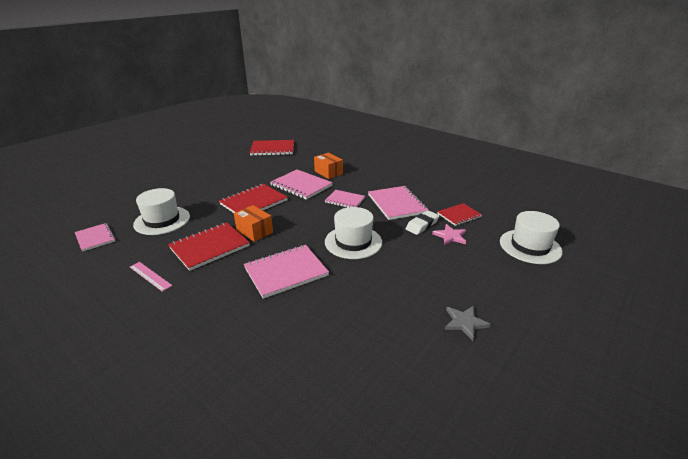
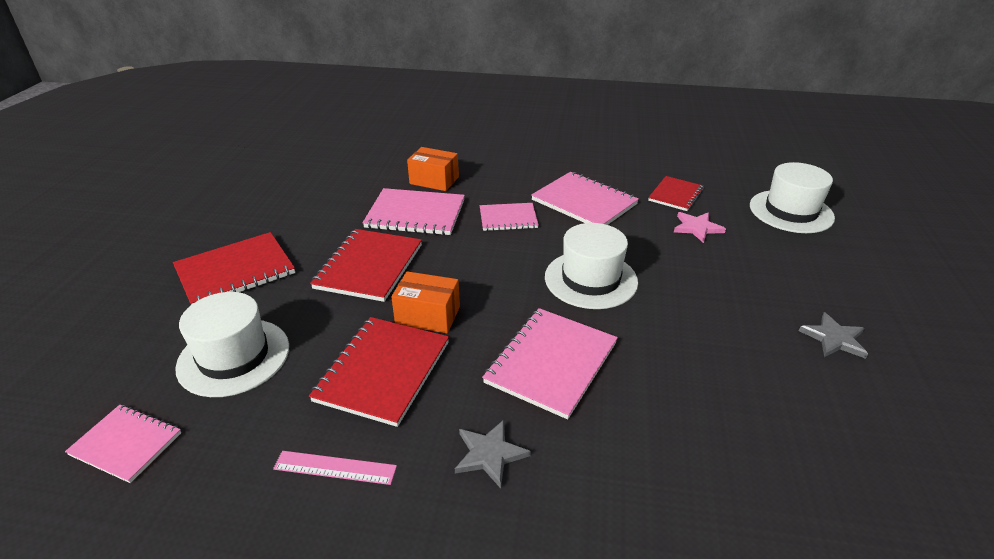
camera: 30 degrees left, 5 degrees up
red notebook [250,140,294,156] -> red notebook moved to [173,232,295,305]
white eraser [406,210,439,235] -> none
none -> grey star [455,420,531,489]

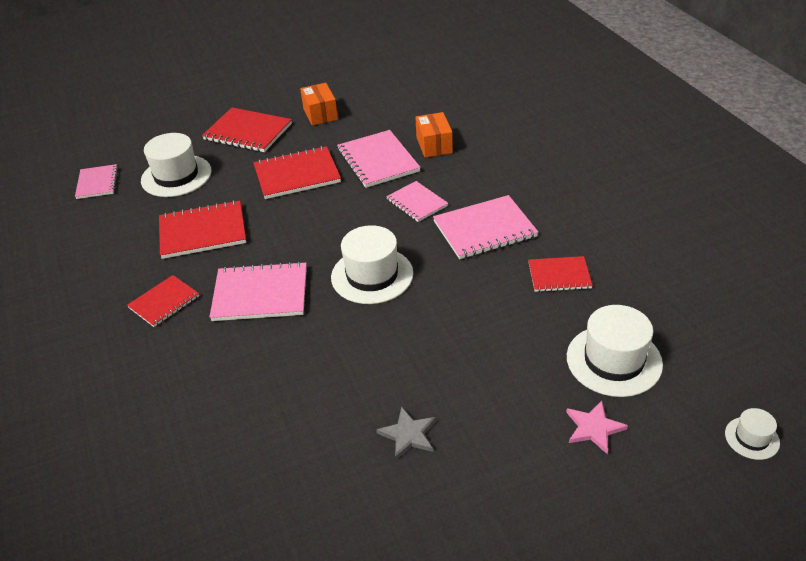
camera: 60 degrees right, 5 degrees up
pink ruler [273,451,397,485] -> none
orange box [391,271,460,333] -> orange box moved to [300,83,338,126]
grey star [455,420,531,489] -> red notebook [127,275,199,327]
pink notebook [531,172,639,225] -> pink notebook turned 60 degrees clockwise [433,195,538,259]
pink star [674,212,726,243] -> pink star moved to [566,401,628,454]
none -> white hat [725,408,780,460]

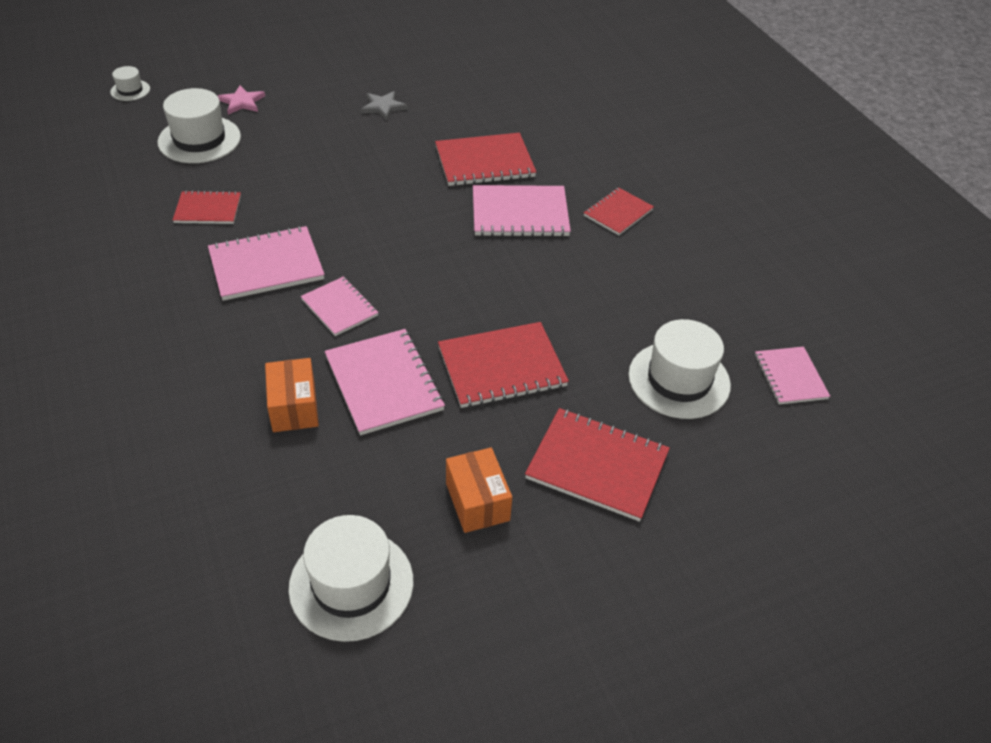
camera: 175 degrees right, 5 degrees up
red notebook [159,200,246,259] -> red notebook moved to [435,133,536,186]
white hat [331,225,413,304] -> white hat moved to [289,515,413,642]

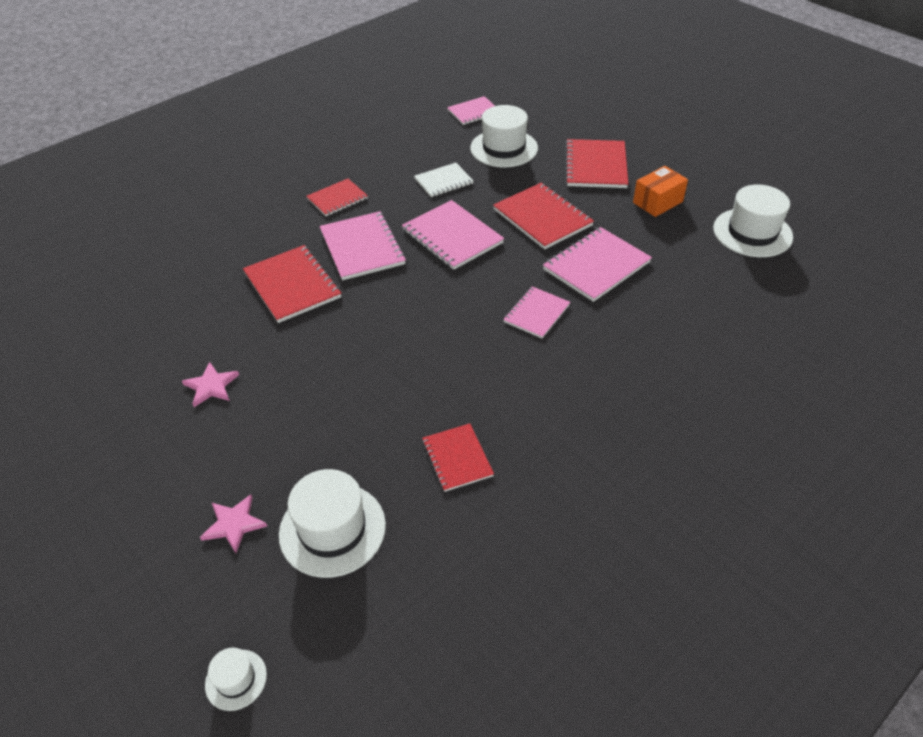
camera: 105 degrees left, 0 degrees up
pink notebook [208,226,325,301] -> pink notebook moved to [402,200,504,270]
orange box [265,358,319,432] -> none
grey star [361,91,408,121] -> pink star [182,362,239,407]
red notebook [584,187,654,235] -> red notebook turned 60 degrees counterclockwise [307,179,368,216]
none -> white notebook [414,163,473,197]

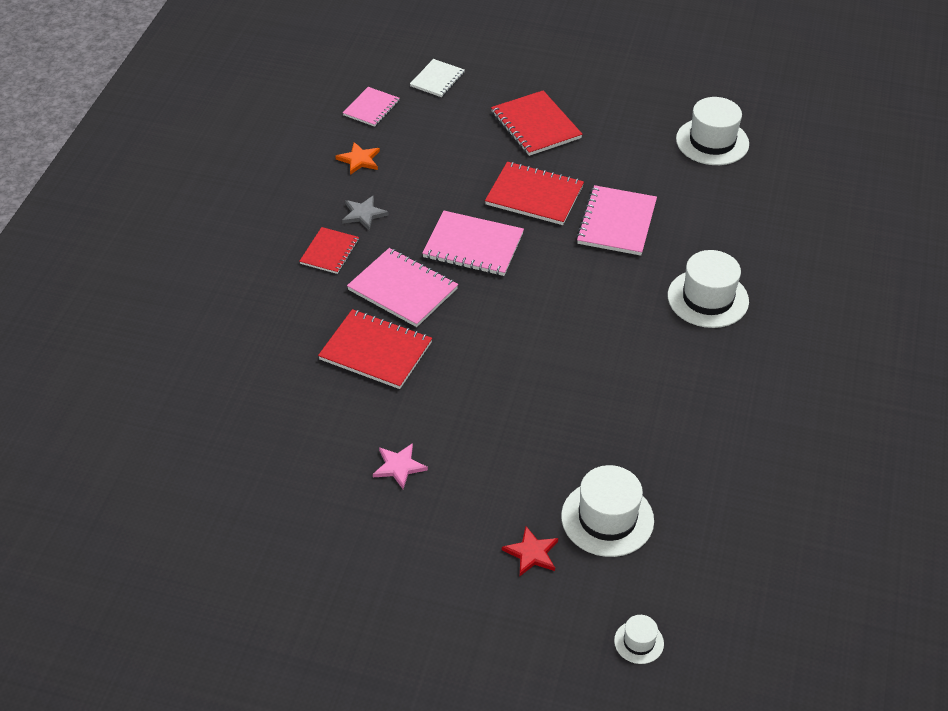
camera: 35 degrees left, 0 degrees up
pink star [200,494,267,553] -> red star [502,526,558,576]
white notebook [414,163,473,197] -> white notebook moved to [410,59,464,97]
red notebook [422,423,494,492] -> none
white hat [470,105,538,167] -> white hat moved to [668,250,749,328]
pink notebook [503,286,570,338] -> none
orange box [633,166,688,217] -> none
none -> orange star [335,142,380,175]
none -> grey star [342,196,389,230]

